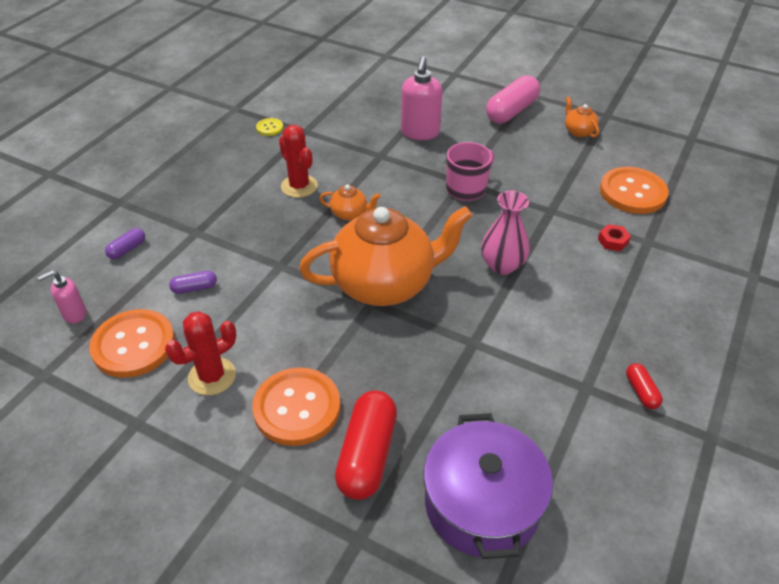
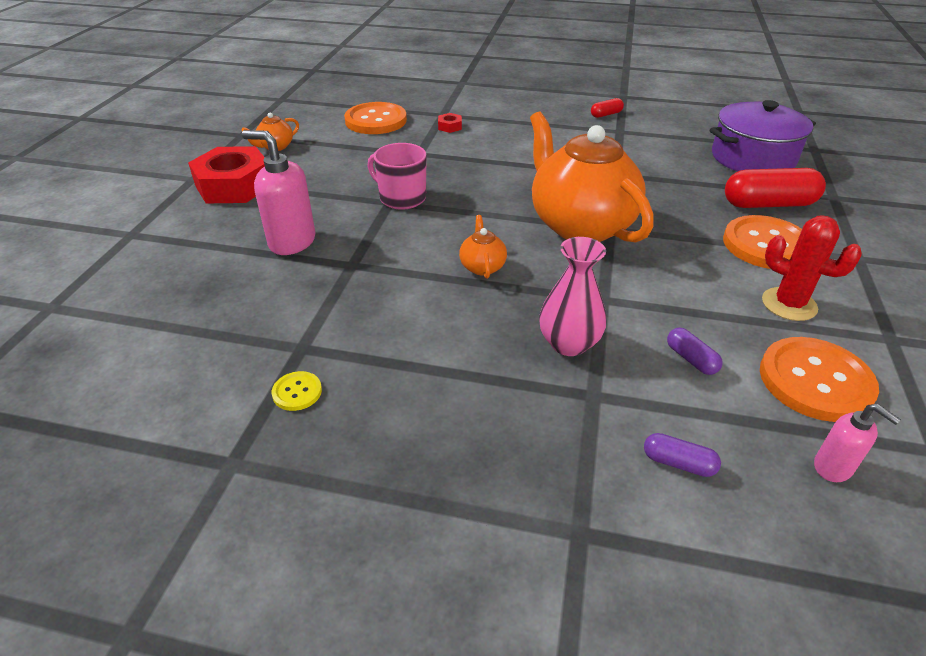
camera: 105 degrees left, 5 degrees down
red cactus [279,125,318,198] -> none
pink soap dispenser [401,56,442,140] -> pink soap dispenser turned 150 degrees counterclockwise [242,130,316,255]
pink vase [481,191,530,275] -> pink vase moved to [539,237,607,356]
pink capsule [486,75,540,123] -> red nut [188,146,265,203]

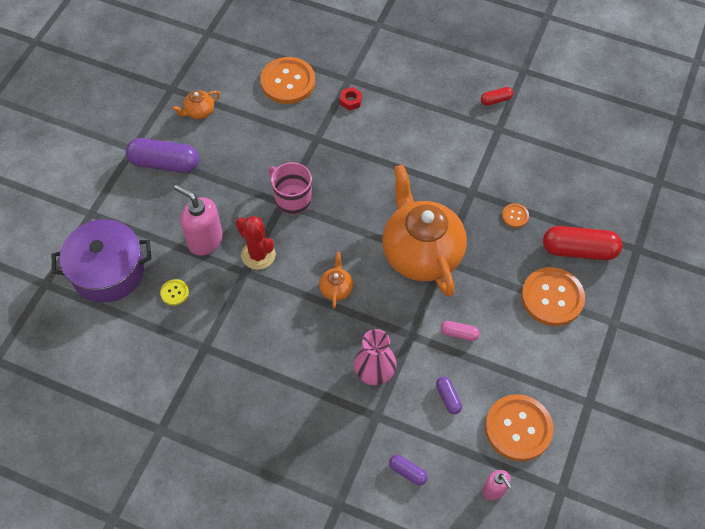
camera: 10 degrees right, 20 degrees up
red nut [188,146,265,203] -> purple capsule [126,138,199,173]
yellow button [272,371,322,411] -> yellow button moved to [160,279,189,306]
purple pot [710,100,816,171] -> purple pot moved to [52,219,151,302]
red cactus [762,215,862,321] -> red cactus moved to [236,216,276,270]
none -> pink capsule [441,321,480,341]
none -> orange button [502,203,529,228]

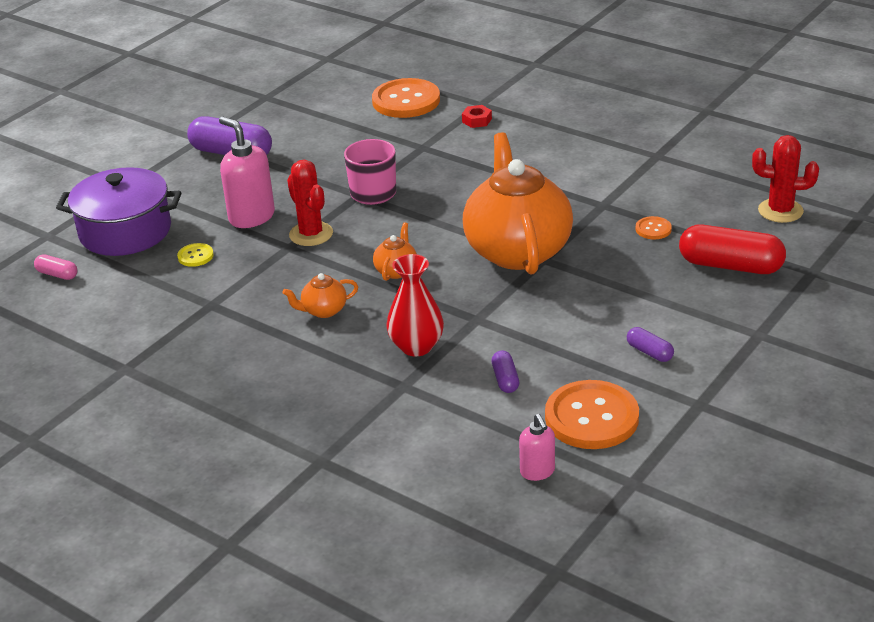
camera: 15 degrees right, 25 degrees down
orange teapot [172,90,220,119] -> orange teapot moved to [282,273,358,318]
pink vase [354,329,397,386] -> red vase [387,254,444,356]
purple capsule [389,455,428,485] -> purple capsule moved to [627,327,674,362]
pink capsule [441,321,480,341] -> pink capsule moved to [34,254,77,280]
red capsule [481,87,513,106] -> none
orange button [521,267,585,326] -> none
none -> red cactus [752,135,819,223]

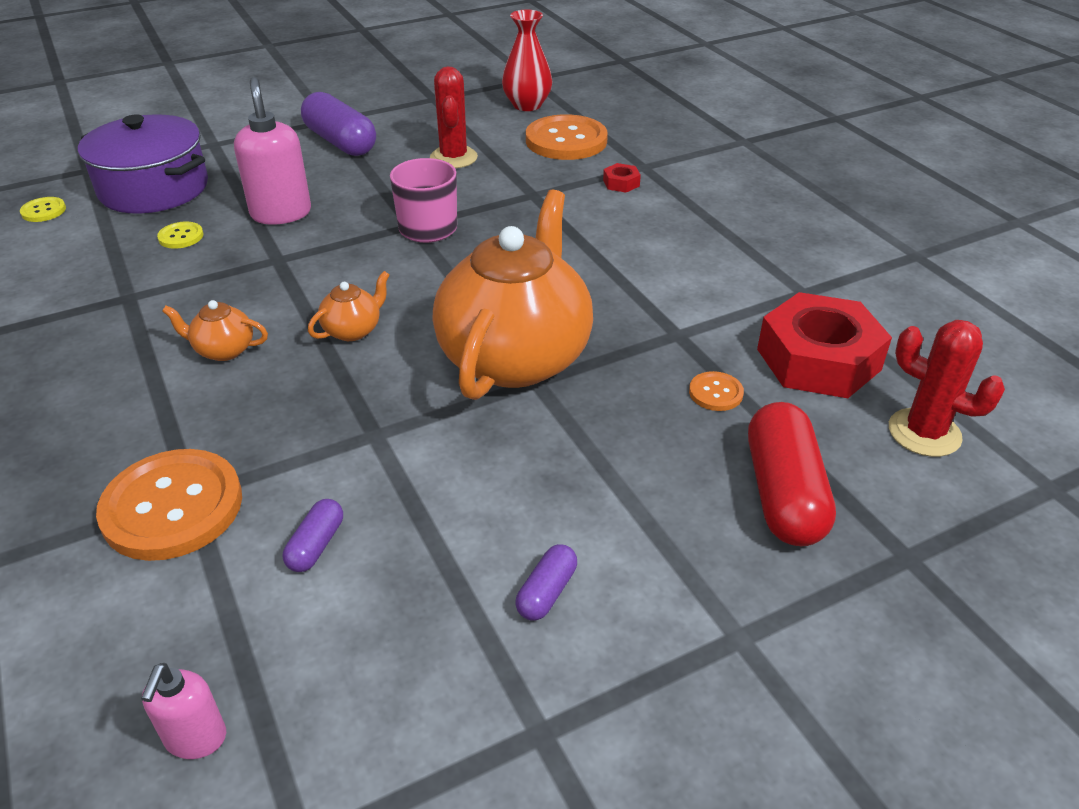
camera: 25 degrees right, 5 degrees up
pink capsule [34,254,77,280] -> yellow button [20,197,66,222]
red cactus [287,160,333,246] -> red cactus moved to [430,66,478,168]
red vase [387,254,444,356] -> red vase moved to [502,10,552,111]
orange button [545,380,639,449] -> orange button moved to [96,449,242,561]
purple capsule [627,327,674,362] -> purple capsule turned 45 degrees clockwise [515,544,577,620]
red capsule [679,225,786,274] -> red capsule turned 45 degrees clockwise [748,402,836,546]
none -> red nut [757,292,892,398]

